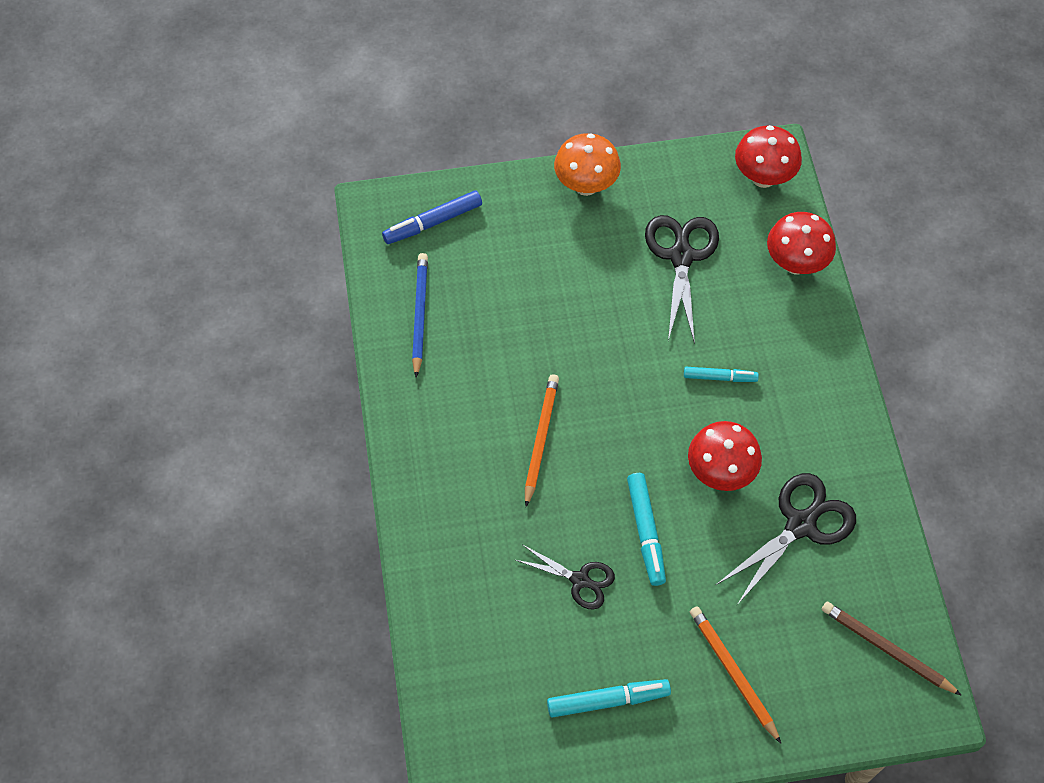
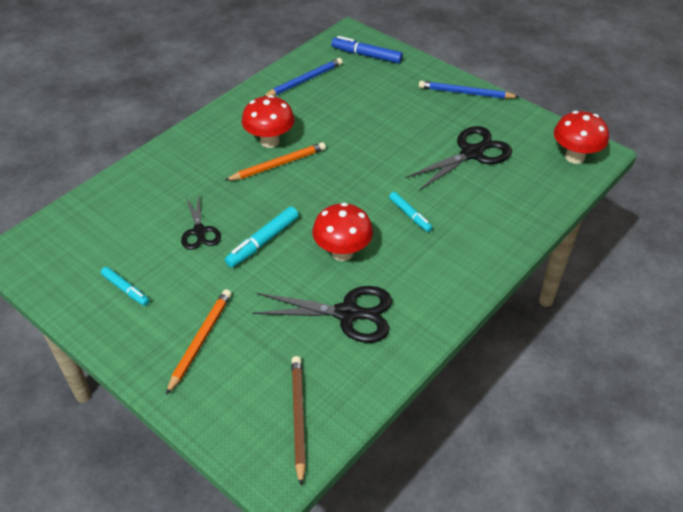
camera: 50 degrees right, 15 degrees down
turquoise marker [547,679,671,718] -> turquoise marker [101,267,150,306], size x0.66
orange mushroom [554,133,621,196] -> blue pencil [419,81,519,99]
red mushroom [767,212,836,274] -> red mushroom moved to [242,95,295,148]

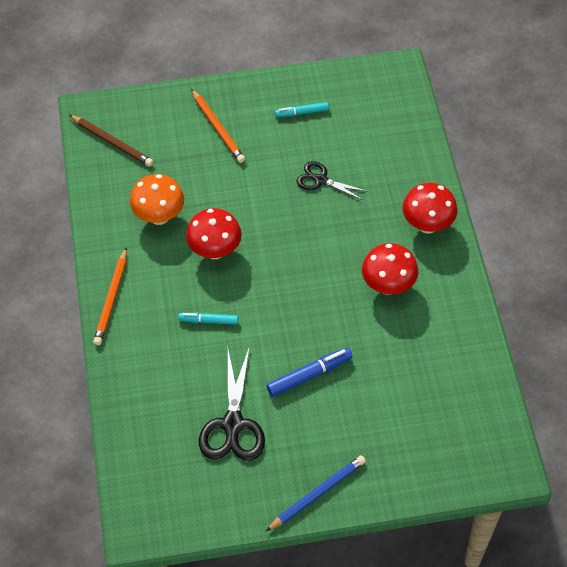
camera: 130 degrees right, 10 degrees up
orange pencil [224,142,326,181] -> orange pencil moved to [93,247,127,345]
turquoise marker [225,207,299,268] -> none
black scissors [252,286,392,343] -> orange mushroom [130,174,184,225]
blue pencil [263,58,343,97] -> none
blue marker [331,36,403,64] -> blue marker moved to [267,348,352,397]
red mushroom [554,111,609,164] -> red mushroom moved to [402,183,458,234]

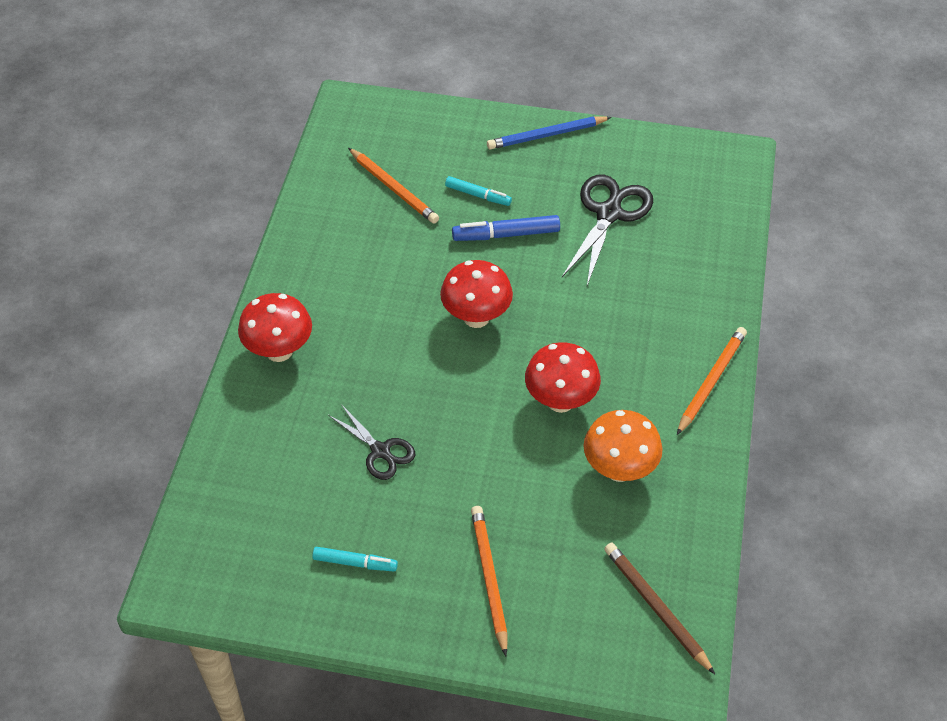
camera: 160 degrees left, 5 degrees down
turquoise marker [178,313,238,325] -> turquoise marker moved to [445,176,512,206]
red mushroom [362,243,418,295] -> red mushroom moved to [440,260,513,328]
none -> orange pencil [348,148,439,224]

